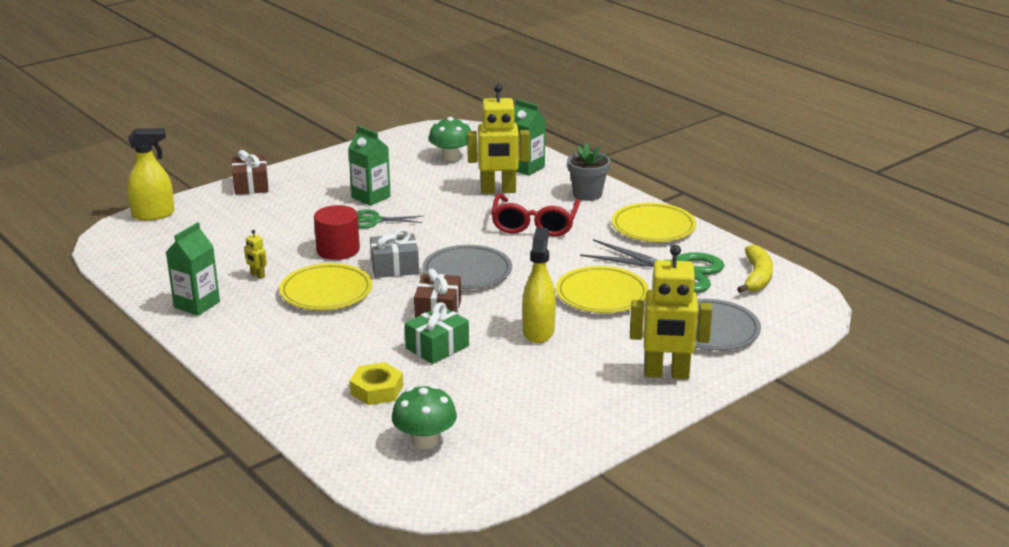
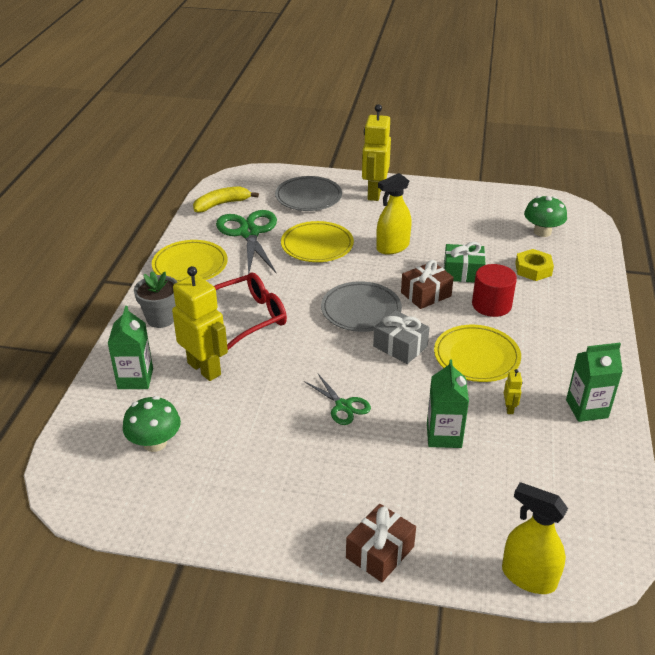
camera: 130 degrees left, 10 degrees up
red cylinder [314,205,360,260] -> red cylinder moved to [472,264,517,317]
green carton [348,126,391,206] -> green carton moved to [427,359,469,448]
yellow robot [630,245,713,379] -> yellow robot turned 135 degrees counterclockwise [362,104,391,201]

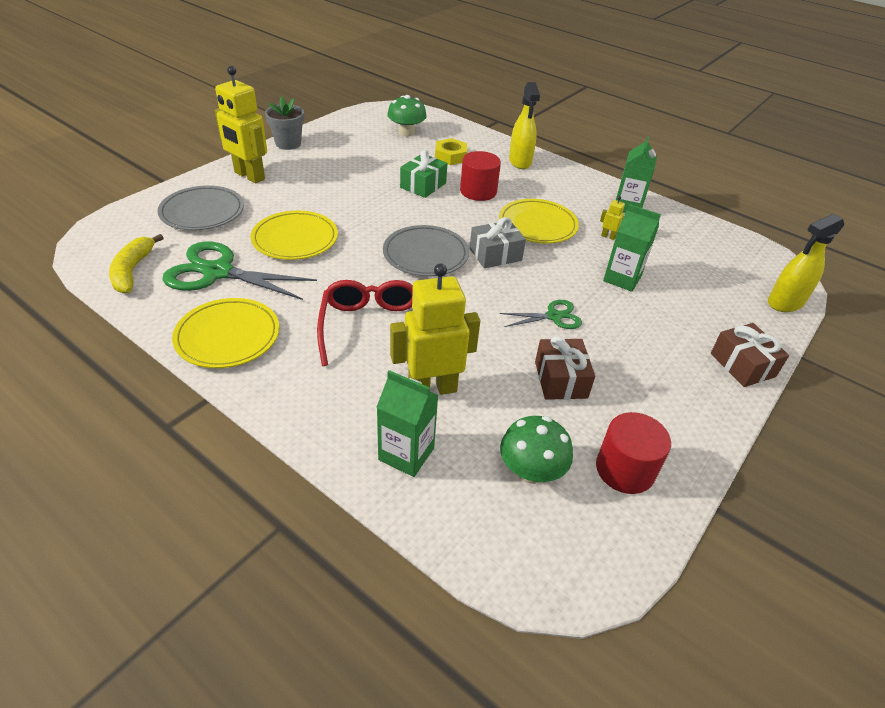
camera: 65 degrees left, 5 degrees up
grey flower pot [134,271,177,328] -> grey flower pot moved to [265,96,304,150]
yellow spray bottle [376,173,412,254] -> yellow spray bottle moved to [509,82,540,169]
brown gift [401,260,454,309] -> brown gift moved to [535,336,595,400]
none -> red cylinder [596,412,671,494]

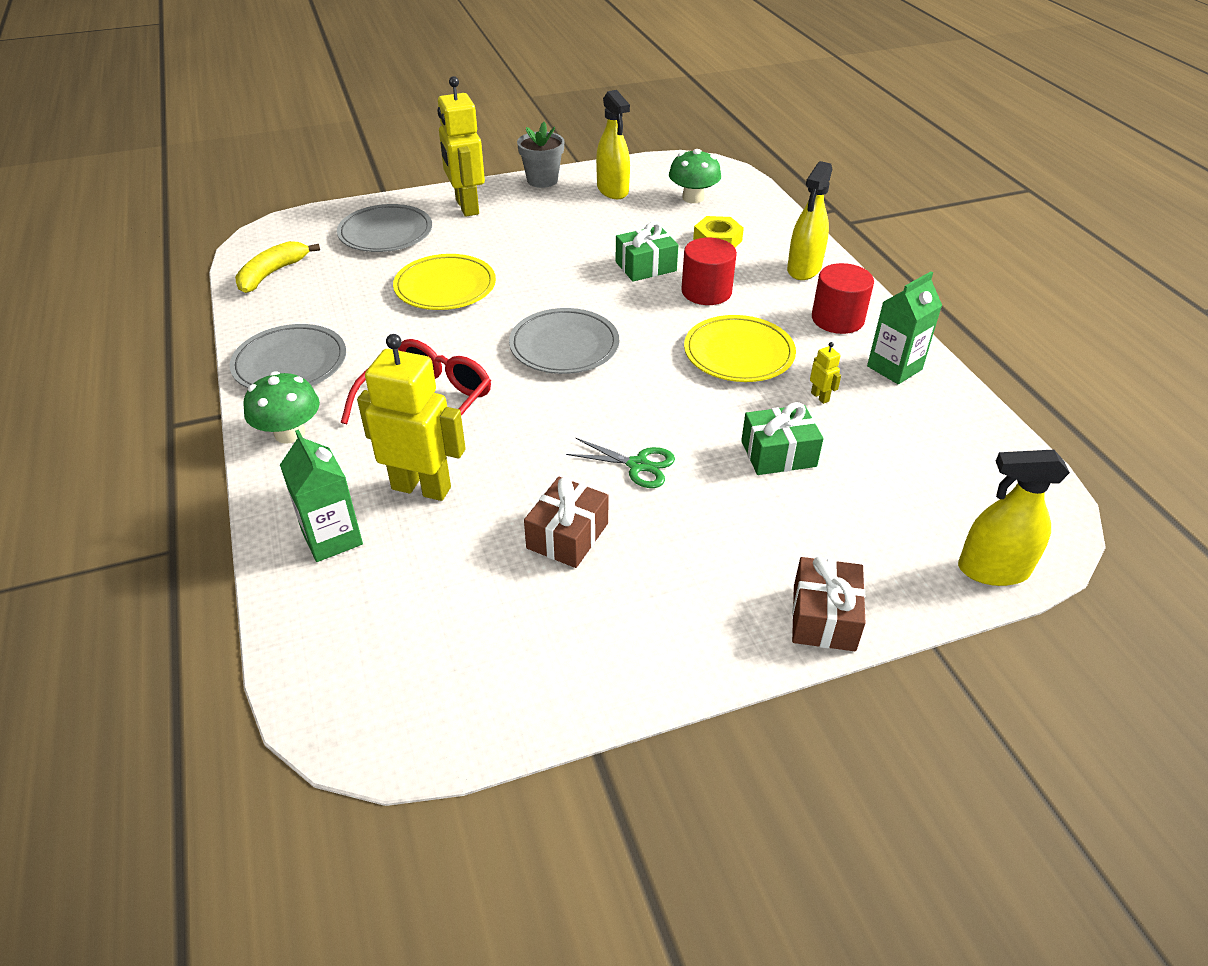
camera: 35 degrees right, 0 degrees up
green scissors [162,241,317,300] -> none
yellow plate [172,298,279,368] -> grey plate [230,324,346,388]
grey gift [470,217,526,268] -> none
green mushroom [500,416,573,484] -> green mushroom moved to [243,371,320,444]
red cylinder [596,412,671,494] -> red cylinder moved to [812,263,874,334]
green carton [603,204,661,292] -> green gift [741,402,823,475]
none -> yellow spray bottle [596,90,630,199]

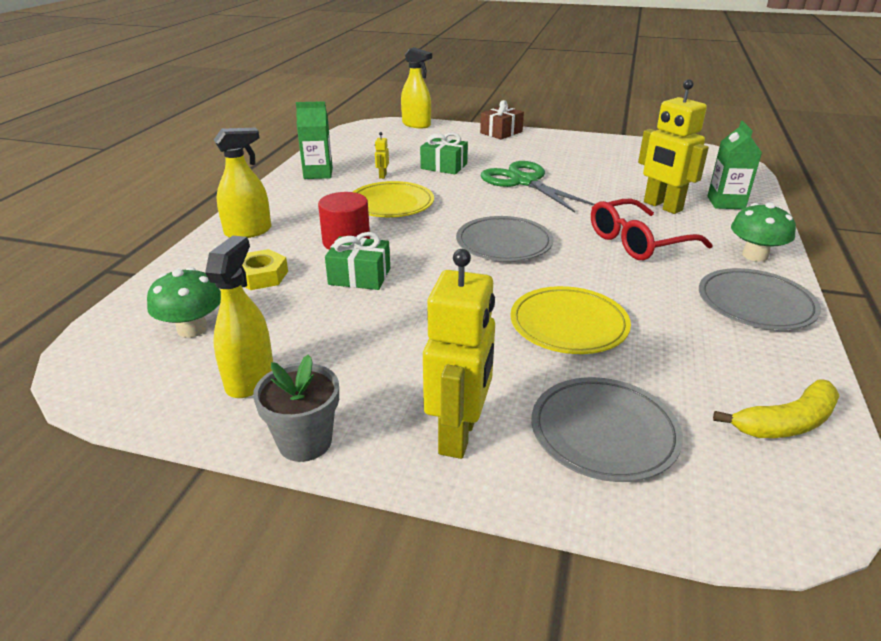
camera: 145 degrees left, 10 degrees down
brown gift [524,477,609,568] -> none
green scissors [566,438,675,488] -> green scissors [481,161,595,213], size x1.88
red cylinder [812,263,874,334] -> none

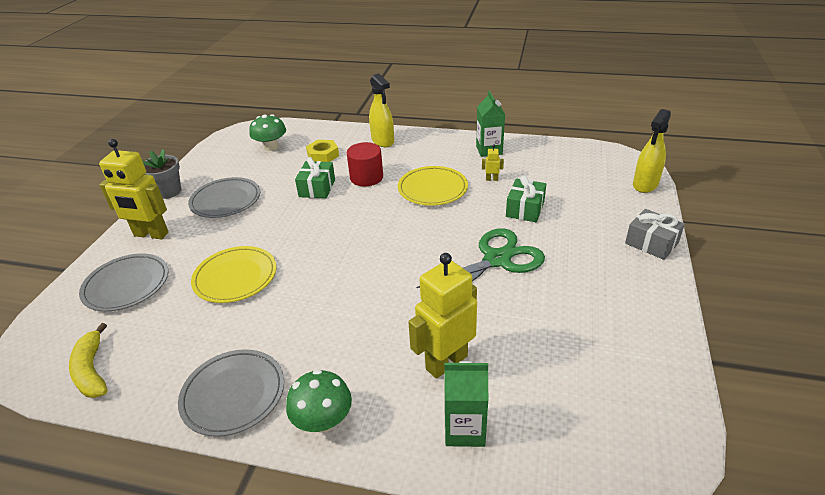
camera: 90 degrees right, 5 degrees up
yellow spray bottle [205,236,273,398] -> none
grey plate [456,216,553,261] -> grey plate moved to [188,177,260,218]
brown gift [480,100,524,140] -> grey gift [625,209,685,260]
red glasses [591,198,713,260] -> none

